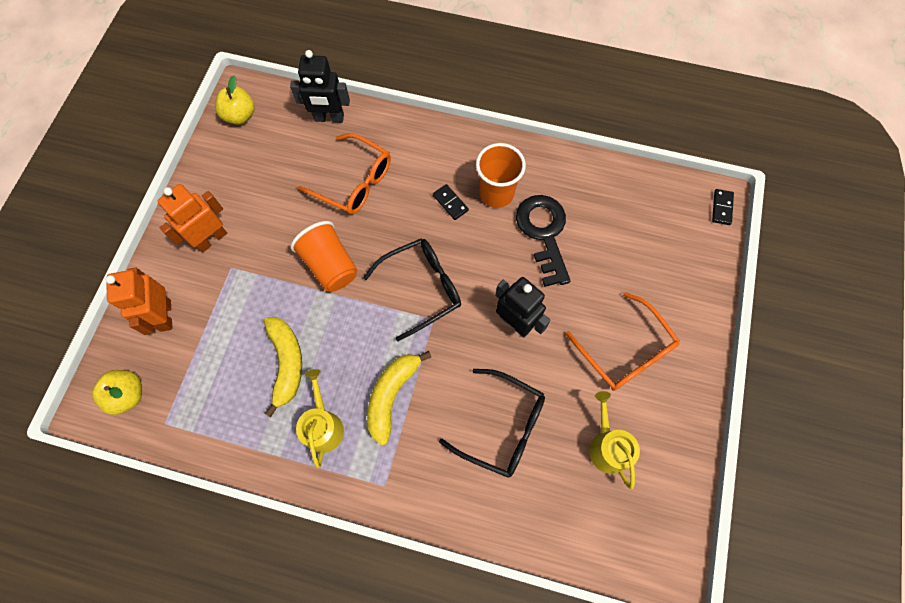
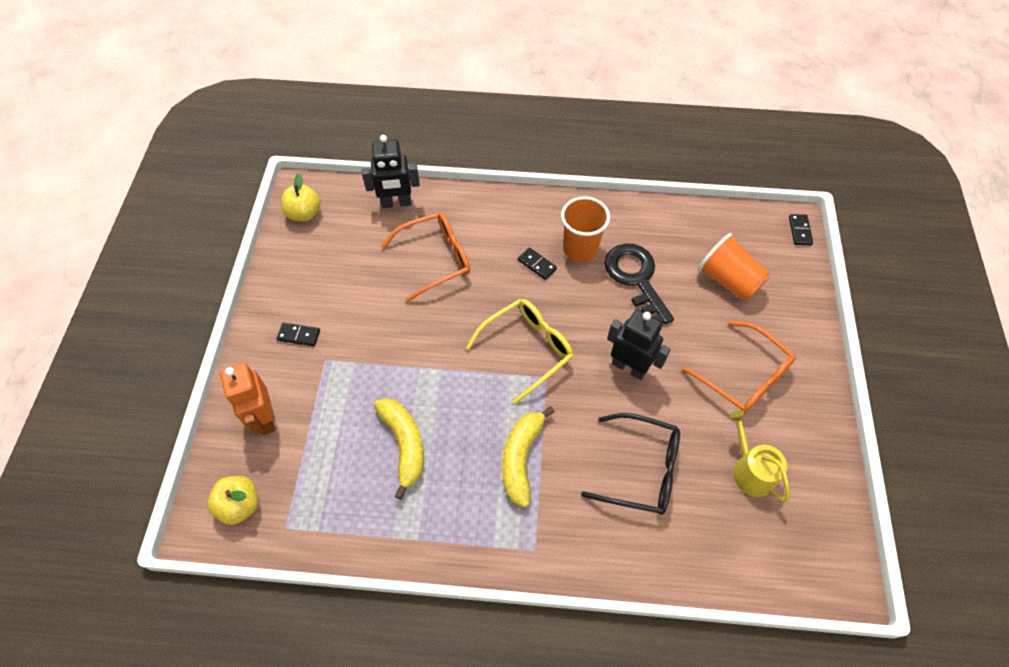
camera: 10 degrees left, 10 degrees down
orange robot [157,184,227,253] -> black domino [277,323,320,346]
orange cup [291,221,358,292] -> orange cup moved to [698,233,770,301]
yellow watering can [296,369,344,468] -> none
orange glasses [298,133,391,215] -> orange glasses turned 45 degrees counterclockwise [381,212,470,302]
black glasses [363,238,461,341] -> yellow glasses [466,299,573,404]

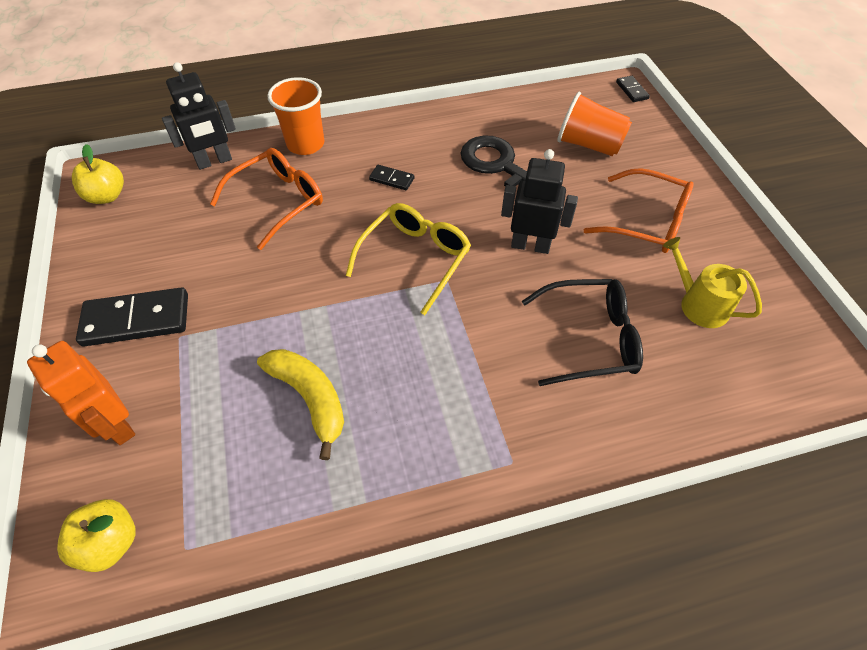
camera: 20 degrees left, 5 degrees down
black domino [277,323,320,346] -> black domino [76,287,188,347], size x2.02
yellow banana [502,406,555,508] -> none
orange cup [561,196,610,262] -> orange cup moved to [267,77,324,155]

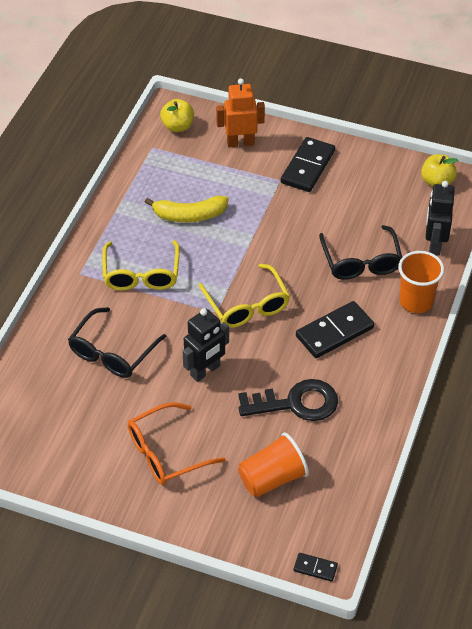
camera: 125 degrees right, 5 degrees down
orange glasses [210,148,323,250] -> black glasses [319,225,402,280]
black domino [369,165,415,190] -> black domino [296,301,374,358], size x2.02
yellow watering can [663,237,762,328] -> none
none -> yellow glasses [102,240,180,291]

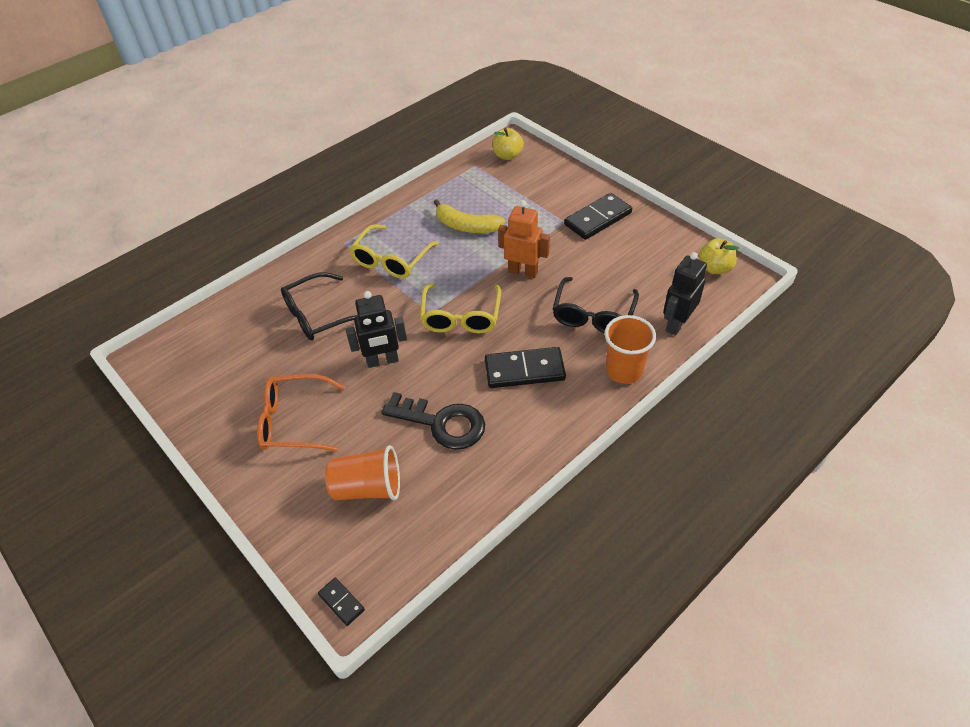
camera: 30 degrees right, 0 degrees up
orange robot [216,78,265,147] -> orange robot moved to [498,200,550,278]

